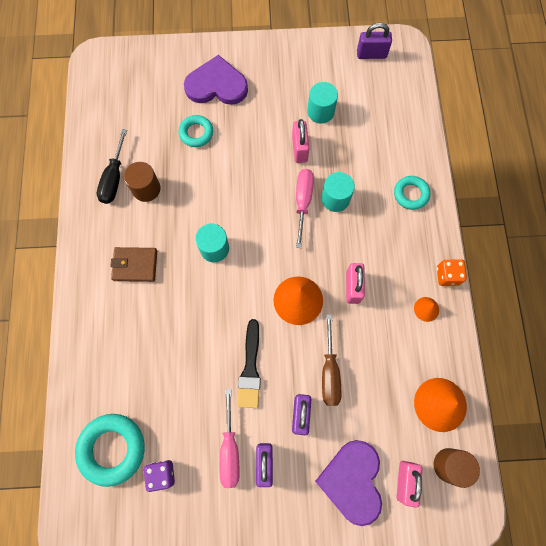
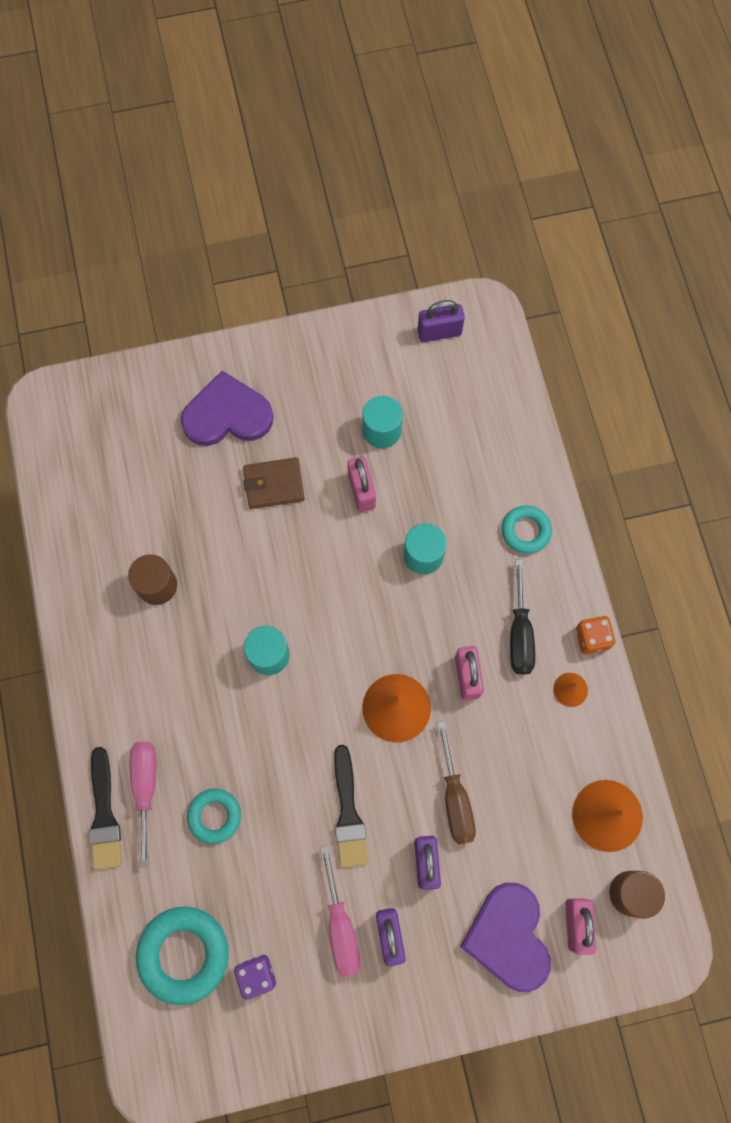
camera: 10 degrees left, 0 degrees up
black screwdriver [97,129,127,204] -> black screwdriver moved to [510,559,535,675]
brown wallet [110,247,157,282] -> brown wallet moved to [243,457,305,509]
turquoise ring [179,115,213,147] -> turquoise ring moved to [187,789,241,844]
pink screwdriver [296,169,314,248] -> pink screwdriver moved to [130,742,156,868]
none -> black brush [89,747,122,870]

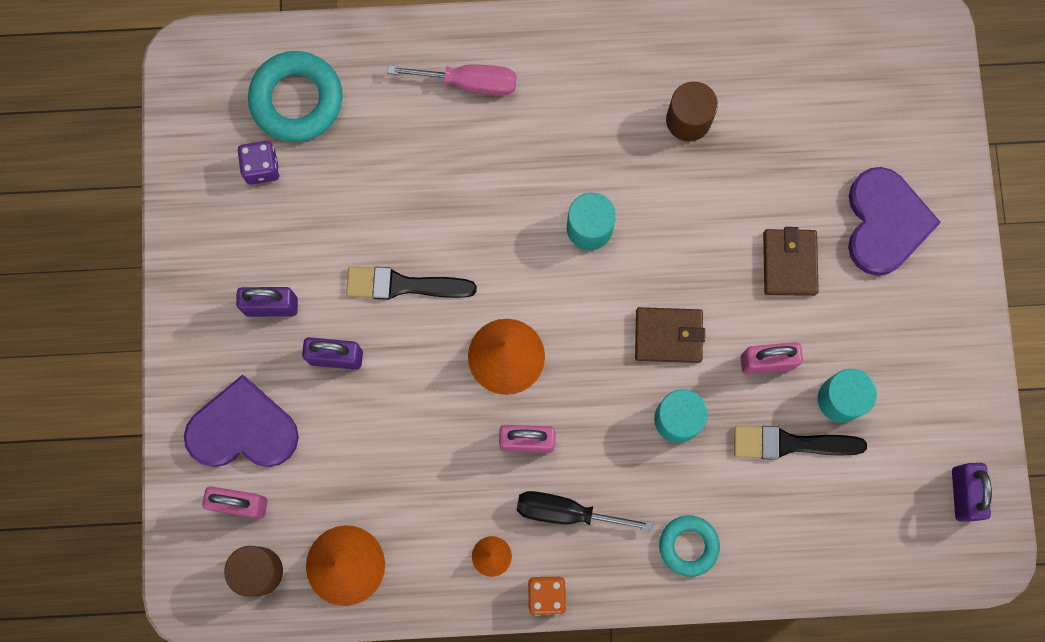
camera: 100 degrees right, 5 degrees up
black brush [89,747,122,870] -> black brush moved to [734,426,867,460]
turquoise ring [187,789,241,844] -> none
pink screwdriver [320,845,360,977] -> none
brown screwdriver [437,721,476,845] -> none
none -> brown wallet [635,307,705,363]

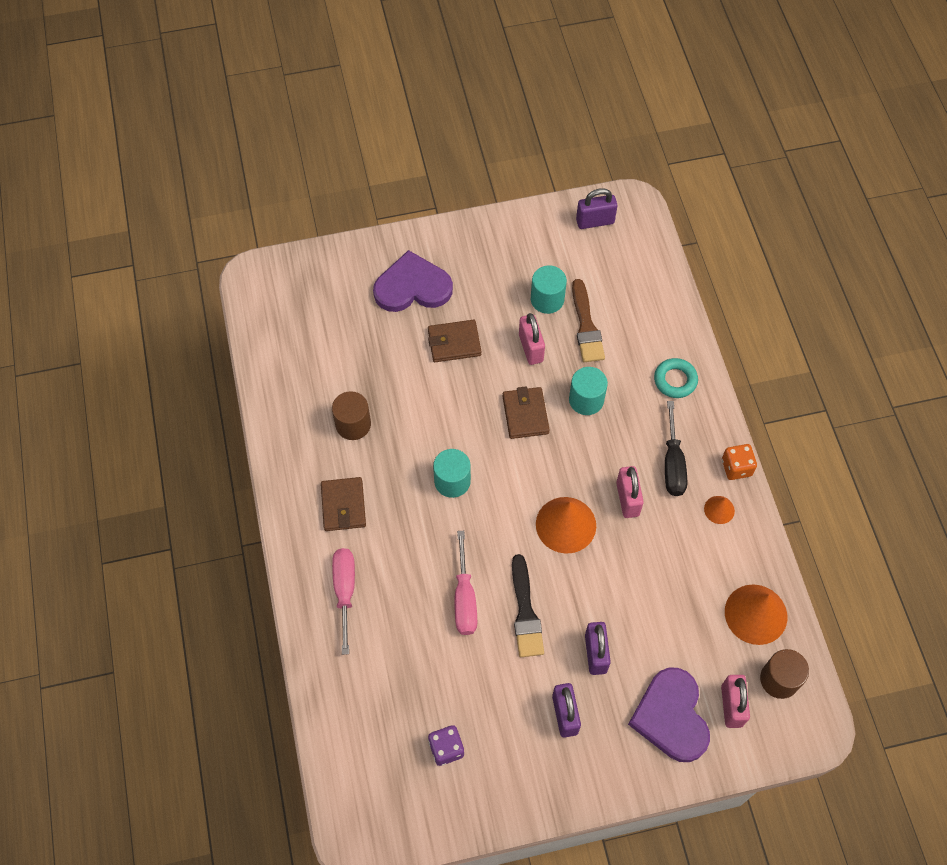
camera: 100 degrees left, 15 degrees down
turquoise ring [248,51,343,142] -> none
black brush [734,426,867,460] -> brown brush [572,279,605,362]
none -> brown wallet [321,477,366,531]
none -> pink screwdriver [454,531,477,635]

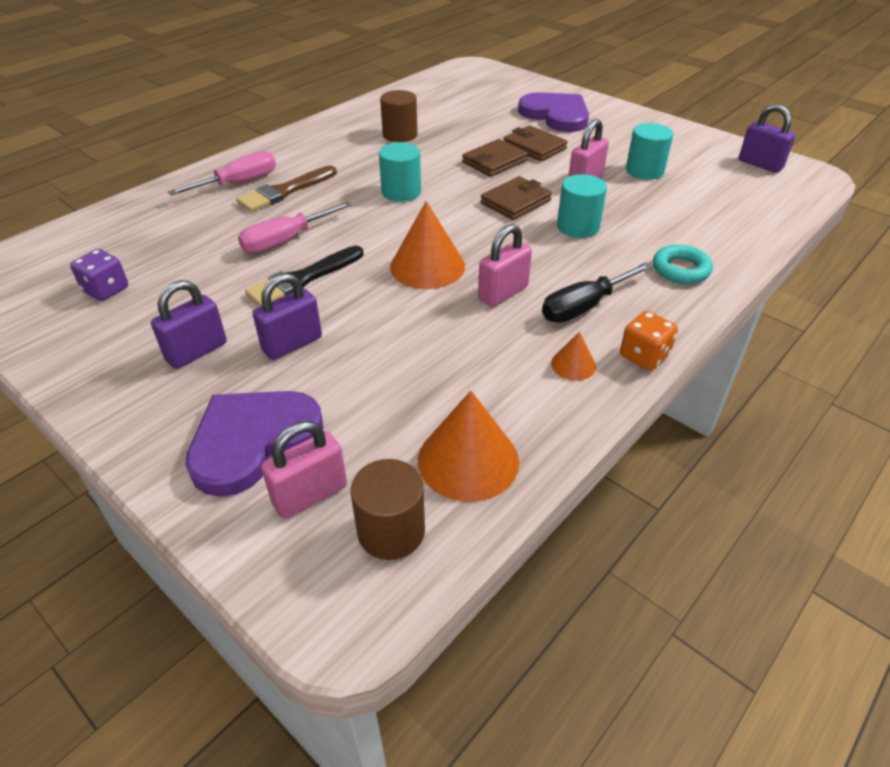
camera: 55 degrees right, 20 degrees down
brown wallet [321,477,366,531] -> brown wallet moved to [462,139,528,177]
brown brush [572,279,605,362] -> brown brush moved to [236,166,337,212]

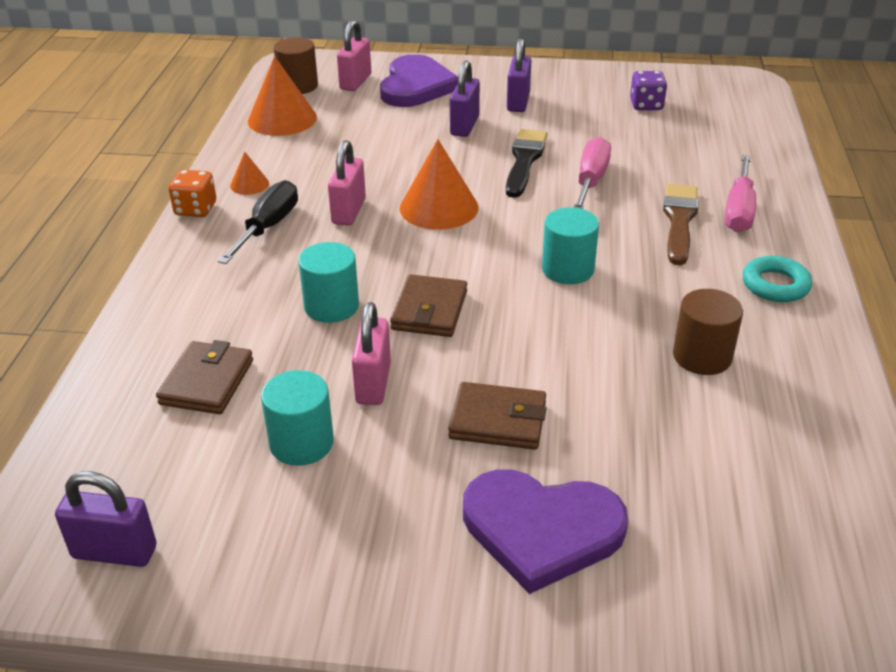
camera: 145 degrees right, 5 degrees down
brown wallet [462,139,528,177] -> brown wallet moved to [156,340,253,414]
turquoise ring [653,244,713,284] -> turquoise ring moved to [743,256,812,302]

